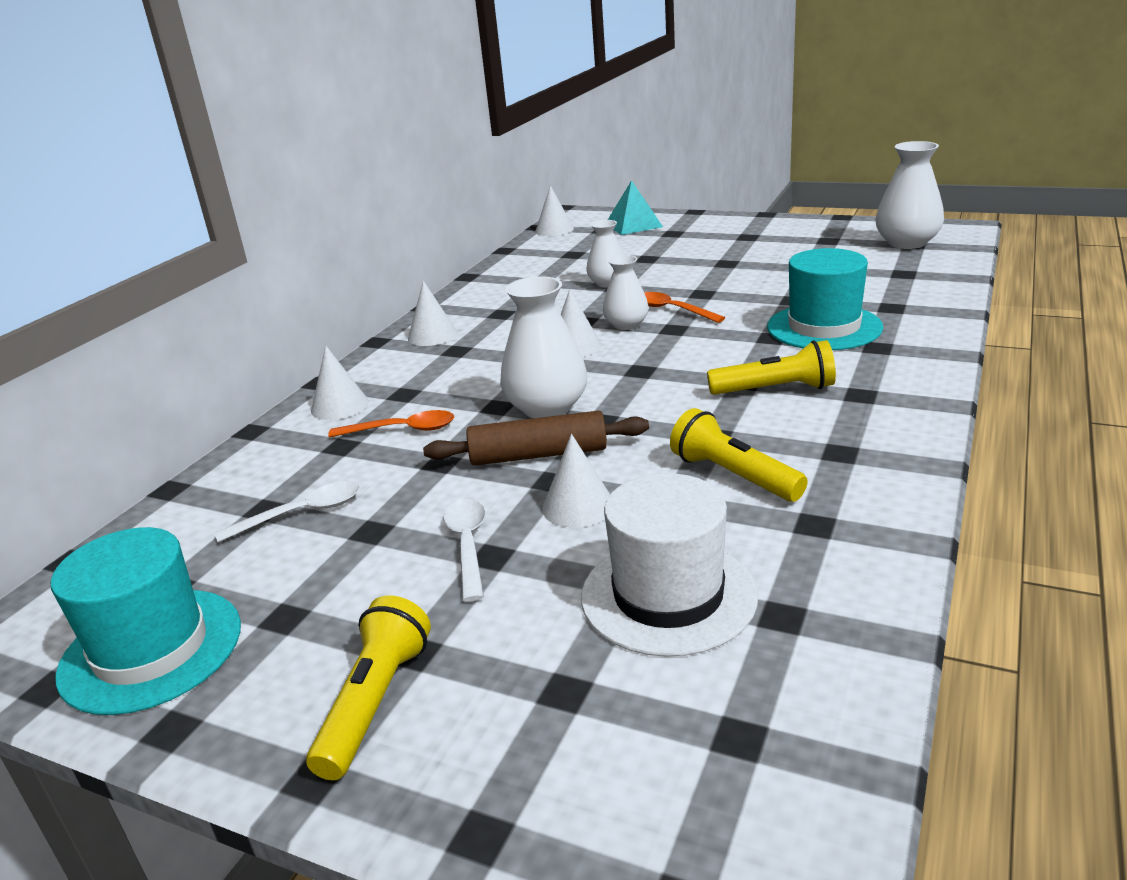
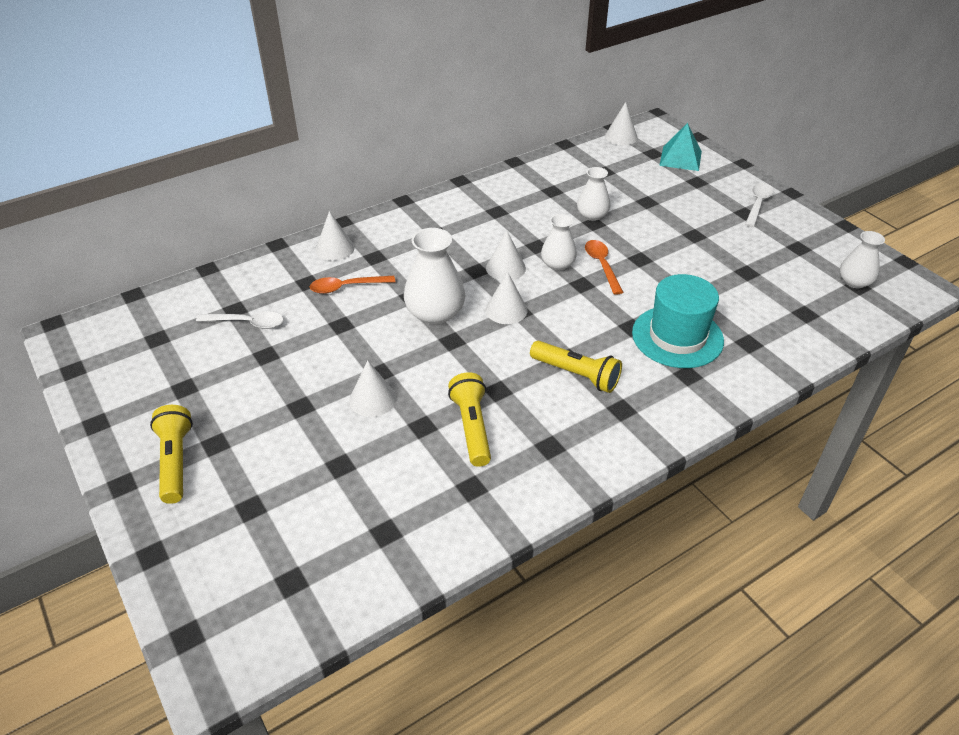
camera: 30 degrees right, 15 degrees up
turquoise hat [51,527,241,715] -> none
yellow flashlight [306,596,431,780] -> yellow flashlight turned 60 degrees counterclockwise [150,405,193,504]
orange spoon [328,410,454,438] -> orange spoon turned 135 degrees clockwise [310,276,395,294]
white cone [408,281,458,346] -> white cone moved to [485,272,528,324]
brown rolling pin [423,411,649,466] -> none
white spoon [443,499,486,602] -> white spoon moved to [745,183,774,227]
white hat [581,473,758,657] -> none
white vase [875,141,944,249] -> white vase [840,231,885,288], size x0.62

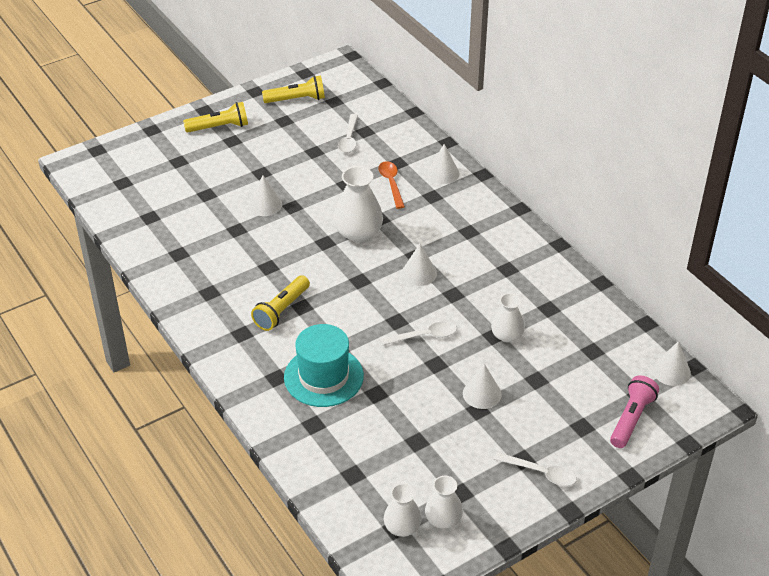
camera: 90 degrees right, 0 degrees up
yellow flashlight [448,372,491,467] -> yellow flashlight moved to [262,76,325,103]
white cone [485,272,528,324] -> white cone moved to [463,364,502,409]
white vase [541,214,577,270] -> white vase moved to [425,476,463,529]
orange spoon [585,240,623,295] -> white spoon [381,321,457,345]
turquoise pyramid [659,123,702,171] -> pink flashlight [610,375,659,448]

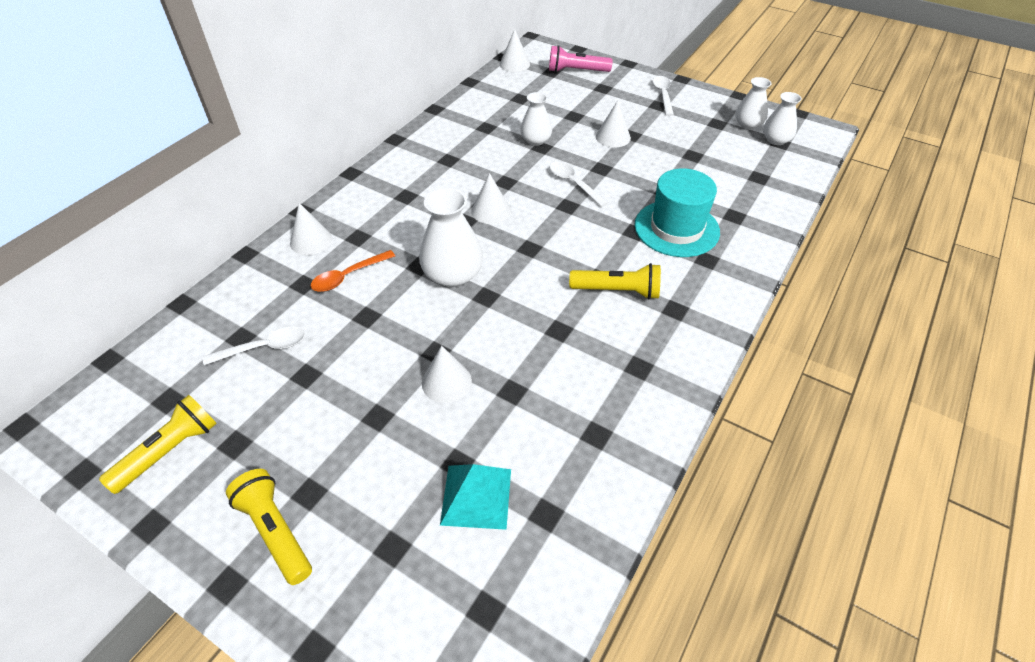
camera: 115 degrees left, 5 degrees up
yellow flashlight [262,76,325,103] -> yellow flashlight turned 75 degrees clockwise [99,395,217,494]
none -> turquoise pyramid [440,464,511,530]

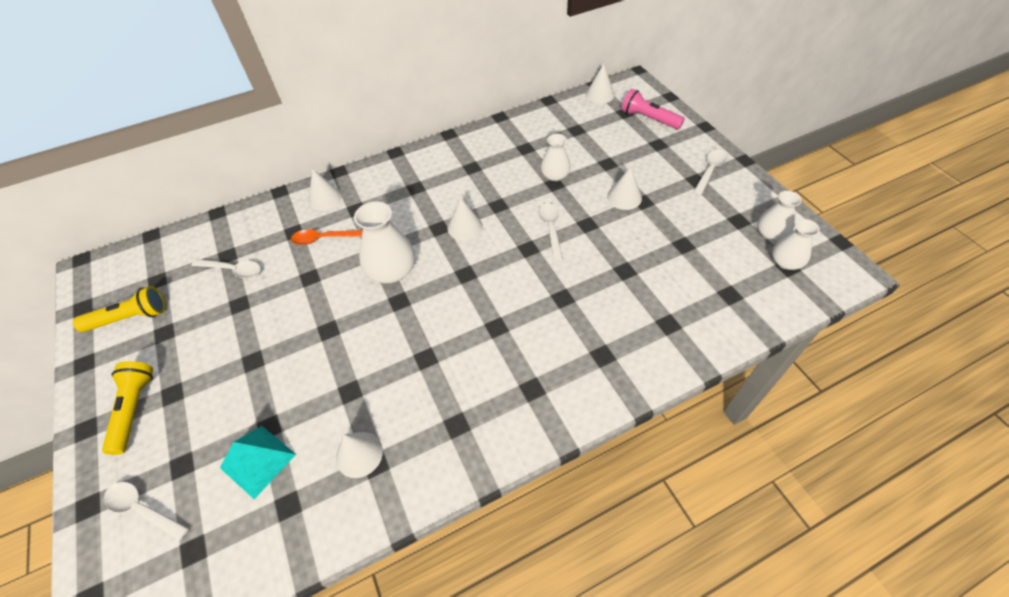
camera: 35 degrees right, 5 degrees up
white cone [422,346,472,403] -> white cone moved to [336,432,383,478]
yellow flashlight [569,263,661,300] -> none
turquoise hat [635,168,720,257] -> none
none -> white spoon [104,482,189,541]

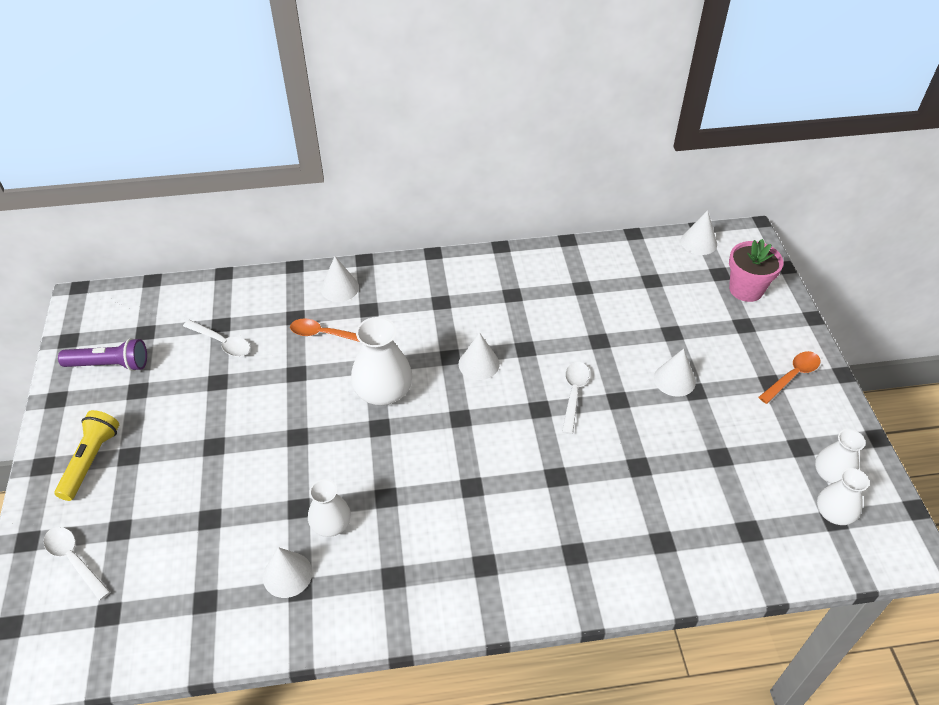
camera: 15 degrees right, 5 degrees down
yellow flashlight [73,286,165,332] -> purple flashlight [58,338,147,371]
turquoise pyramid [220,426,296,499] -> none
white vase [541,134,571,181] -> white vase moved to [308,479,351,537]
pink flashlight [621,89,685,130] -> pink flower pot [729,239,783,302]
white spoon [693,149,727,196] -> orange spoon [758,351,820,404]

